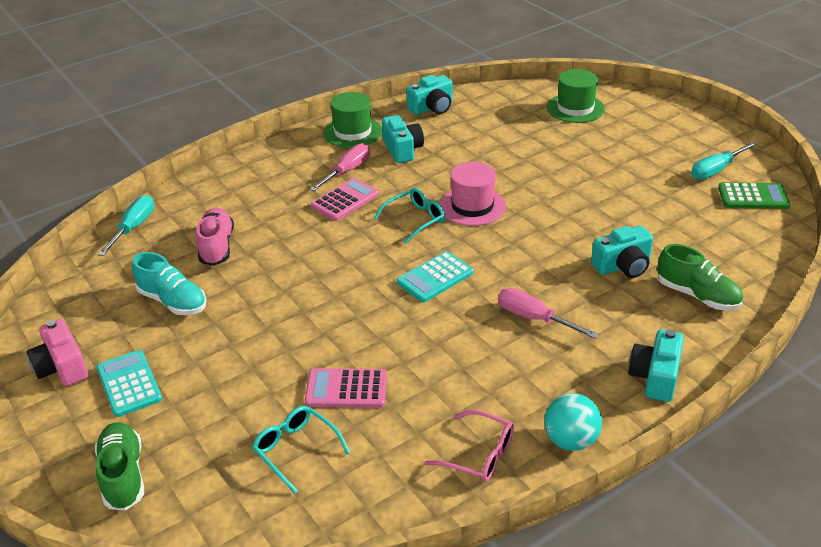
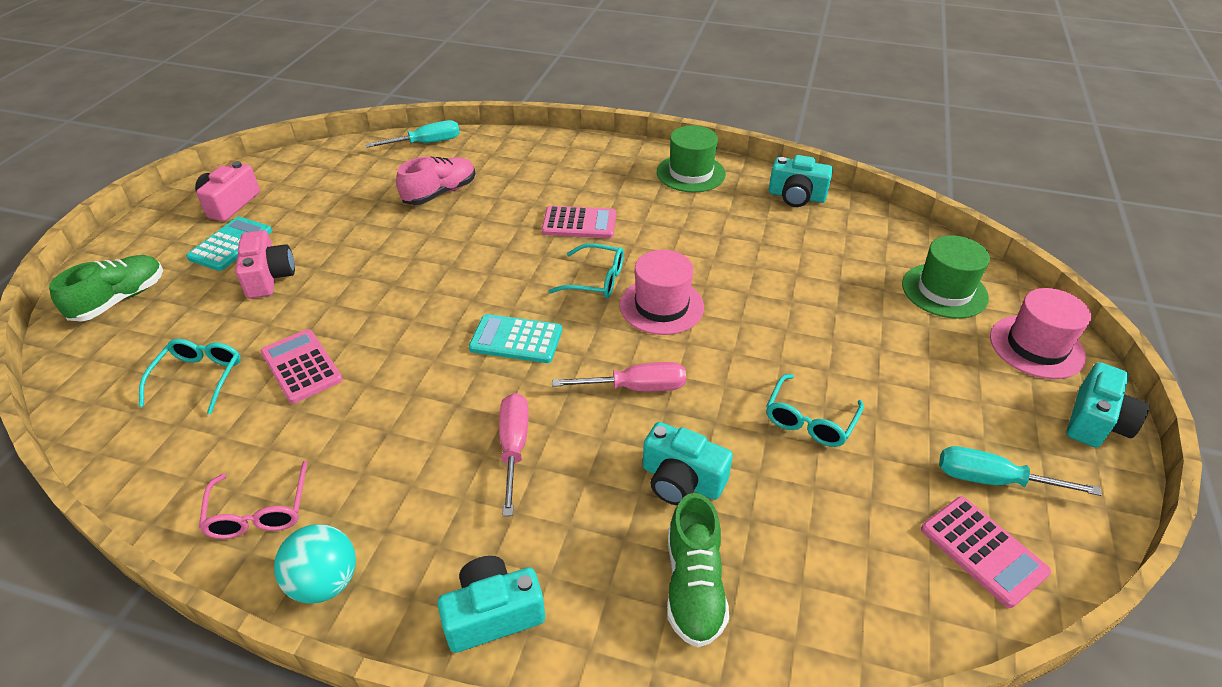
camera: 50 degrees right, 5 degrees up
turquoise shoe [132,252,207,315] -> none
pink screwdriver [310,143,370,191] -> pink screwdriver moved to [552,362,686,391]
turquoise camera [382,115,424,163] -> turquoise camera moved to [1067,362,1149,448]
green calculator [718,182,790,209] -> pink calculator [921,496,1051,608]
none -> pink camera [235,230,295,299]
none -> turquoise glasses [766,374,864,447]
none -> pink hat [990,288,1091,379]

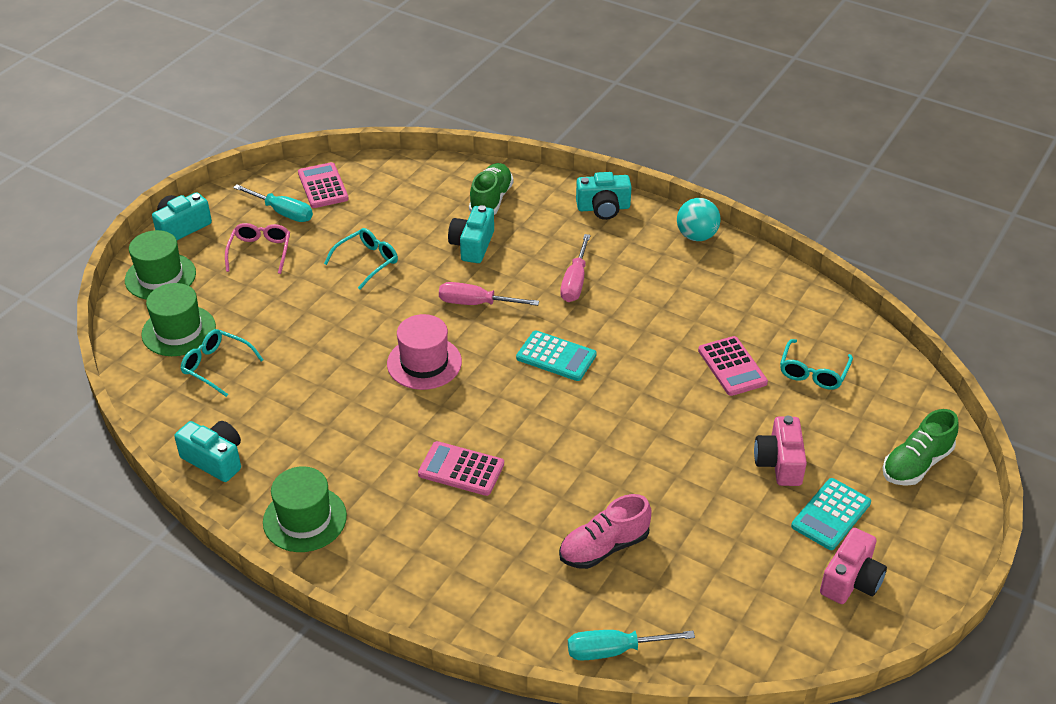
camera: 165 degrees left, 0 degrees up
pink glasses [199,461,307,539] -> pink glasses moved to [225,223,290,274]
turquoise glasses [549,243,624,298] -> turquoise glasses moved to [181,329,263,397]
turquoise camera [643,422,733,505] -> turquoise camera turned 120 degrees counterclockwise [448,205,494,263]
pink hat [990,288,1091,379] -> green hat [125,230,196,300]

